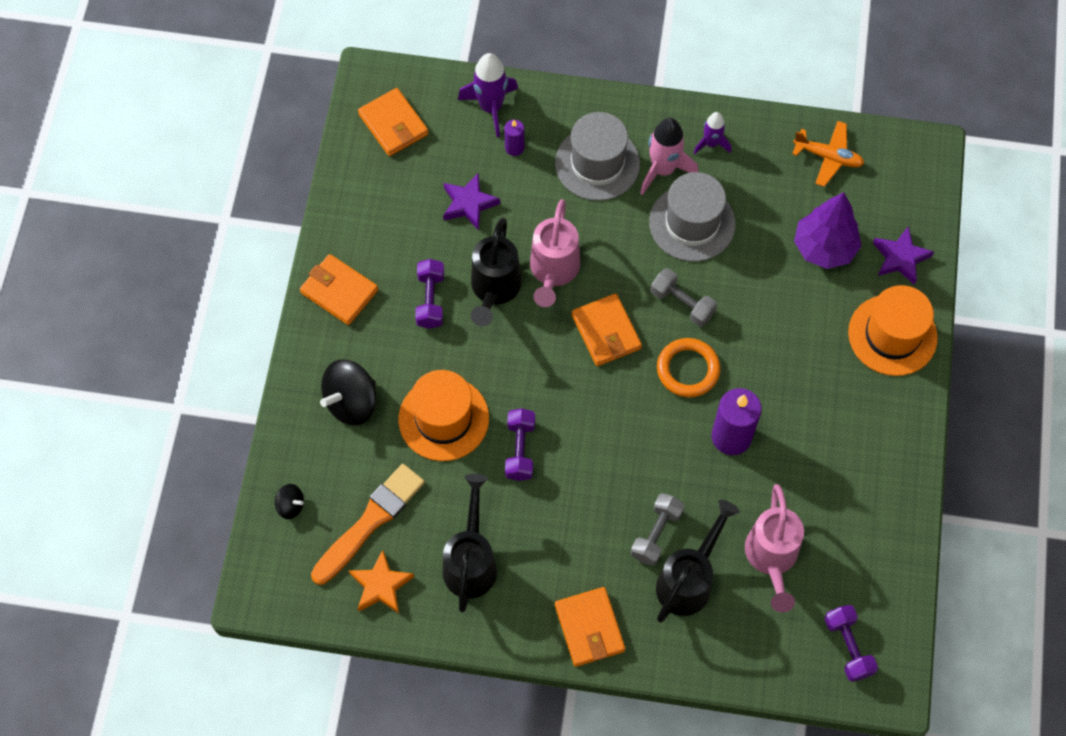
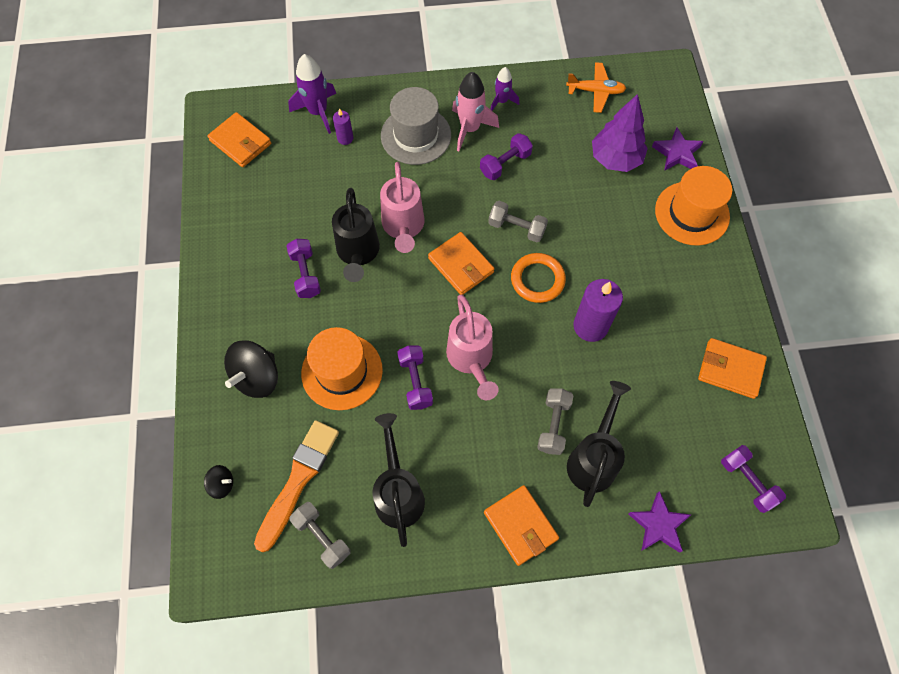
camera: 15 degrees left, 0 degrees up
orange wallet [300,254,378,325] -> orange wallet moved to [698,338,767,399]
orange star [349,550,414,613] -> grey dumbbell [290,502,351,569]
purple star [443,173,500,230] -> purple star moved to [628,491,691,553]
grey hat [649,172,736,262] -> purple dumbbell [480,133,533,180]
pink watering can [745,484,804,612] -> pink watering can moved to [446,294,499,401]

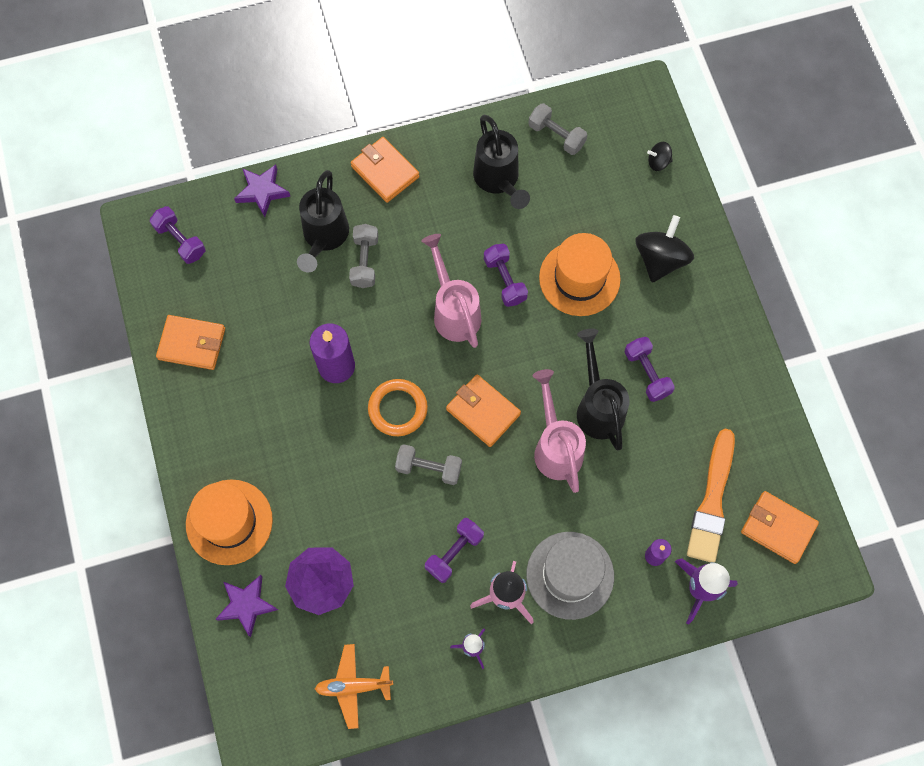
camera: 170 degrees right, 5 degrees up
orange brush [254,420,339,552] -> orange brush moved to [687,429,735,563]

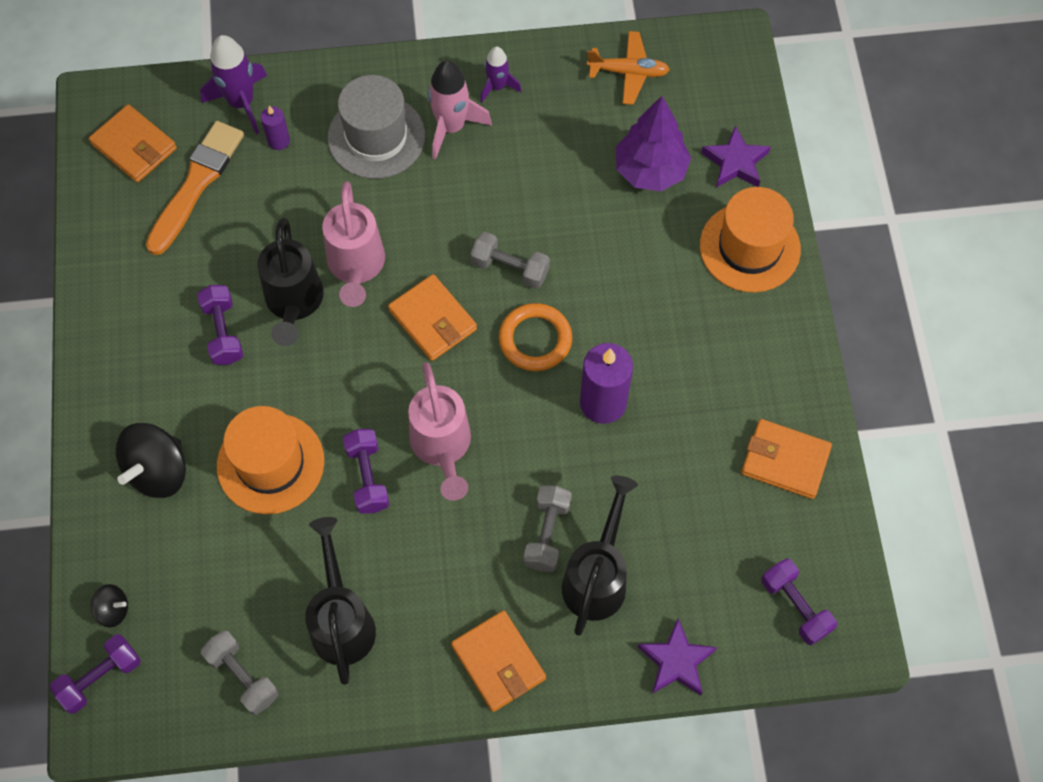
camera: 170 degrees left, 5 degrees down
purple dumbbell [425,518,484,583] -> purple dumbbell moved to [49,634,141,714]

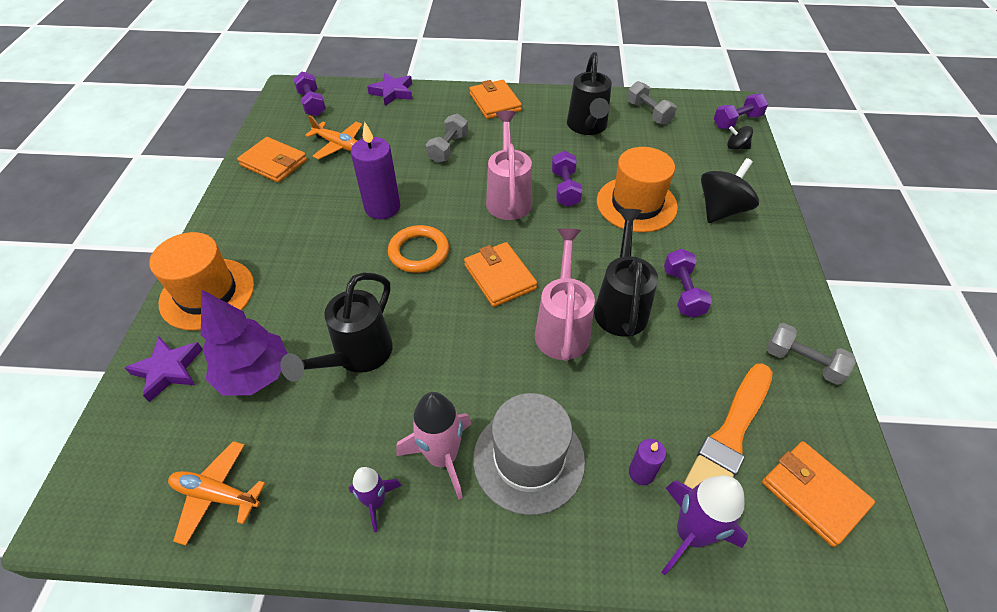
camera: 170 degrees left, 15 degrees down
grey dumbbell [471,232,550,289] -> grey dumbbell moved to [766,323,856,385]
black watering can [562,475,638,636] -> black watering can moved to [280,273,393,382]
none -> orange plane [305,115,363,159]

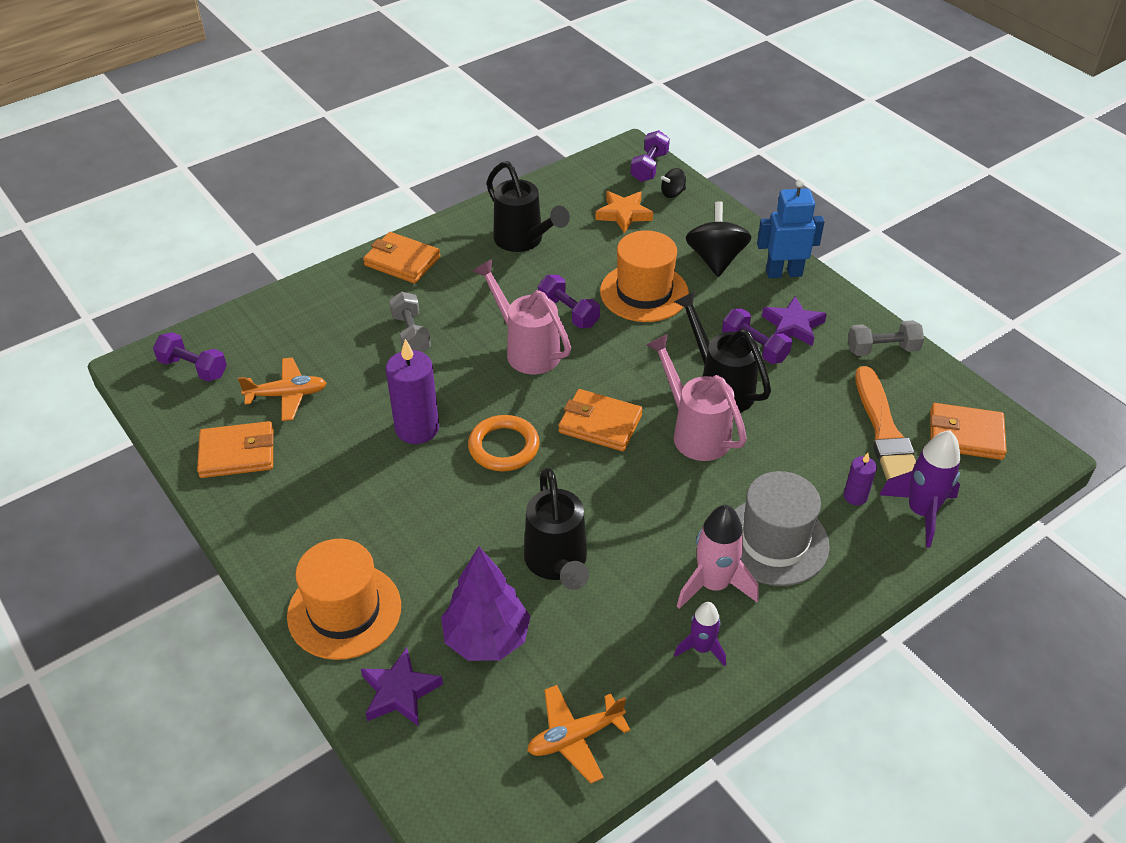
camera: 40 degrees left, 5 degrees down
purple star [367,73,412,106] -> purple star moved to [762,296,827,346]
grey dumbbell [627,81,677,125] -> none
none -> orange star [595,191,653,233]
none -> blue robot [757,179,825,278]

